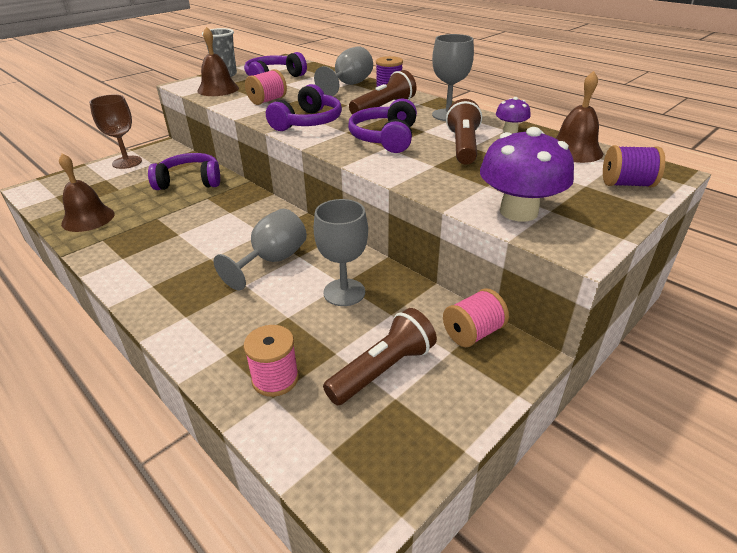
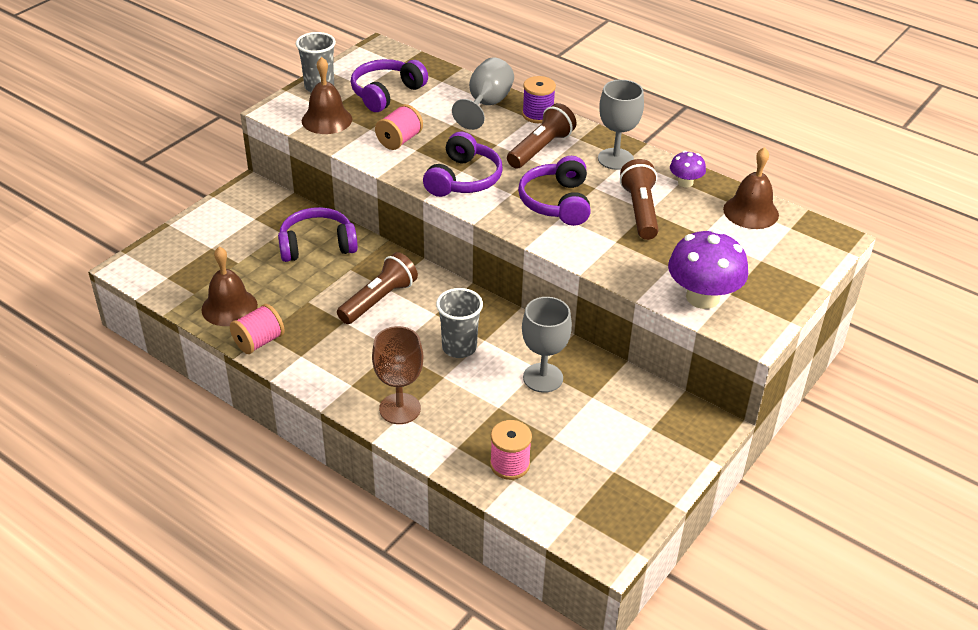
camera: 10 degrees left, 5 degrees up
brown goblet [89,94,142,169] -> brown goblet moved to [372,326,423,424]
grey goblet [213,209,307,290] -> grey cup [436,288,483,358]
brown flashlight [323,308,437,405] -> brown flashlight moved to [337,252,418,324]
pink spool [443,288,509,347] -> pink spool moved to [230,304,285,354]
purple spool [603,145,665,187] -> none

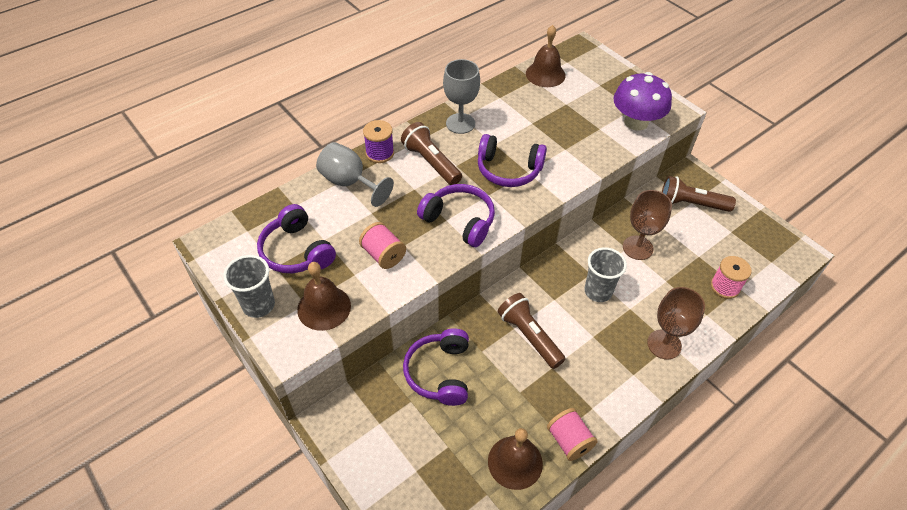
camera: 75 degrees left, 10 degrees up
grey goblet [522,297,572,393] -> brown goblet [623,190,672,260]
brown flashlight [620,159,659,240] -> brown flashlight moved to [662,176,736,212]
purple mushroom [670,151,706,188] -> none

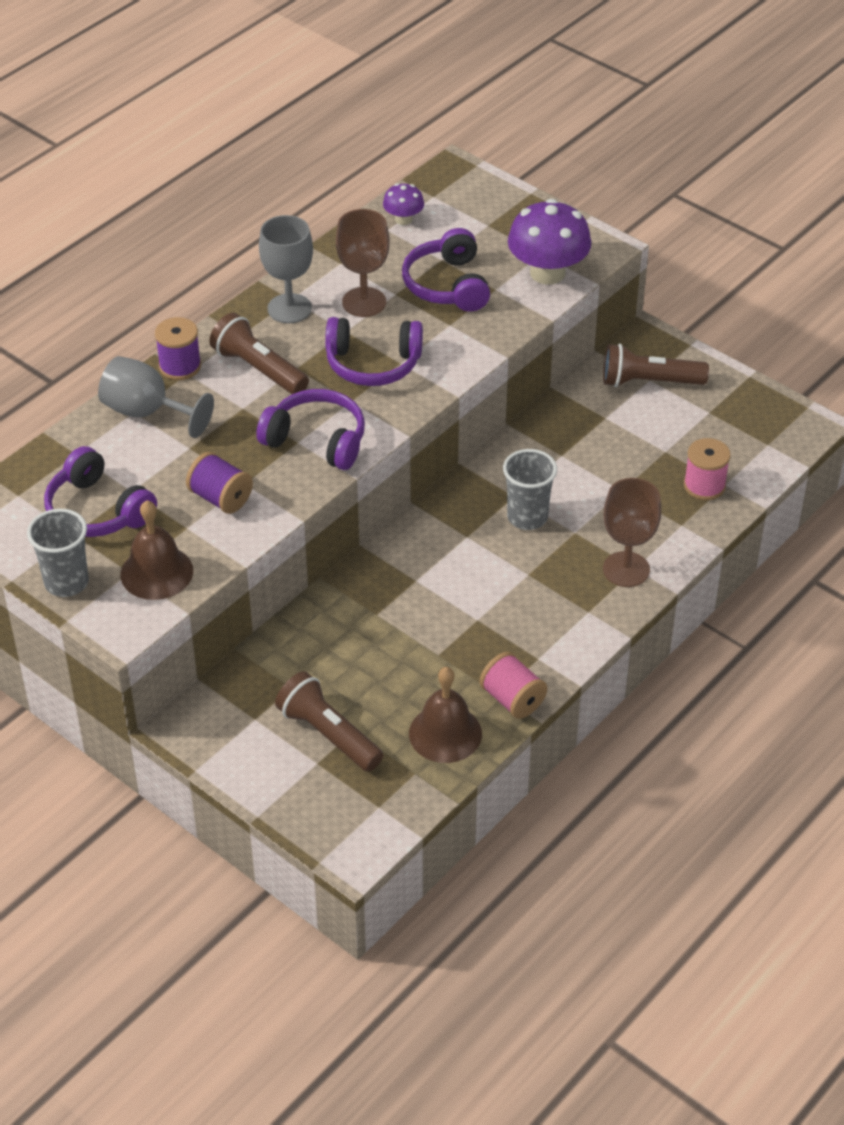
camera: 10 degrees left, 5 degrees down
pink spool [359,222,406,269] -> purple spool [186,452,253,514]
purple headphones [403,328,469,406] -> purple headphones moved to [402,228,490,312]
brown flashlight [498,293,565,369] -> brown flashlight moved to [275,671,383,772]
brown bell [526,25,566,87] -> purple mushroom [383,183,424,225]
brown goblet [623,190,672,260] -> brown goblet moved to [336,209,390,317]

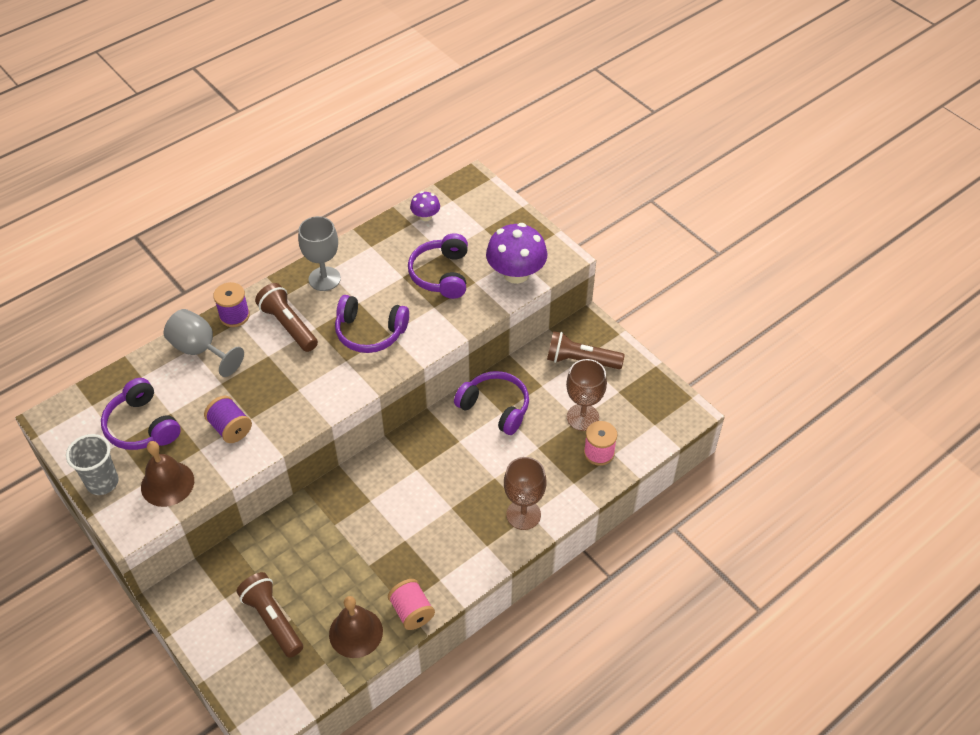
camera: 10 degrees right, 5 degrees up
purple headphones [256,389,365,470] -> purple headphones moved to [454,371,529,435]
brown goblet [336,209,390,317] -> brown goblet moved to [566,359,607,431]
grey cup [503,449,557,530] -> none

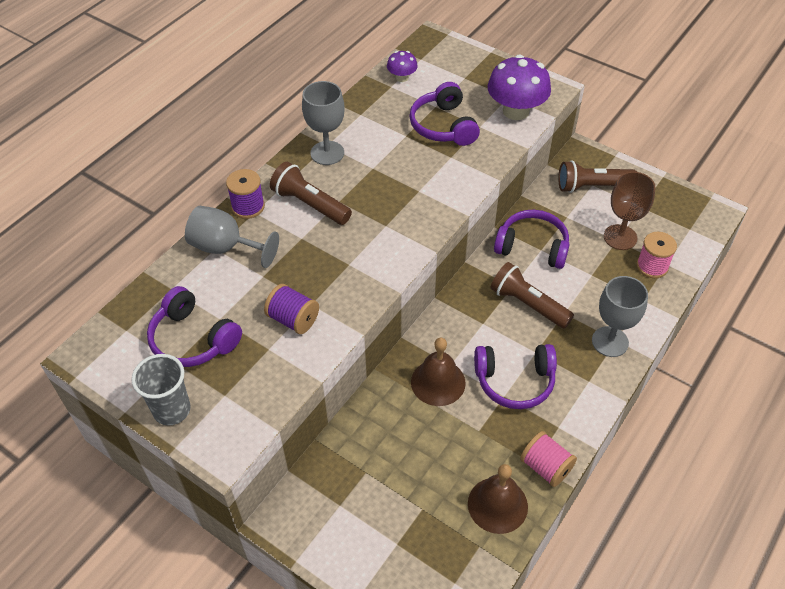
camera: 15 degrees left, 0 degrees up
brown bell [141,441,194,507] -> brown bell moved to [411,338,466,406]
brown flashlight [236,572,303,658] -> brown flashlight moved to [490,262,574,329]
purple headphones [335,295,409,353] -> purple headphones moved to [474,344,557,409]
brown goblet [504,457,546,530] -> grey goblet [592,276,648,357]

